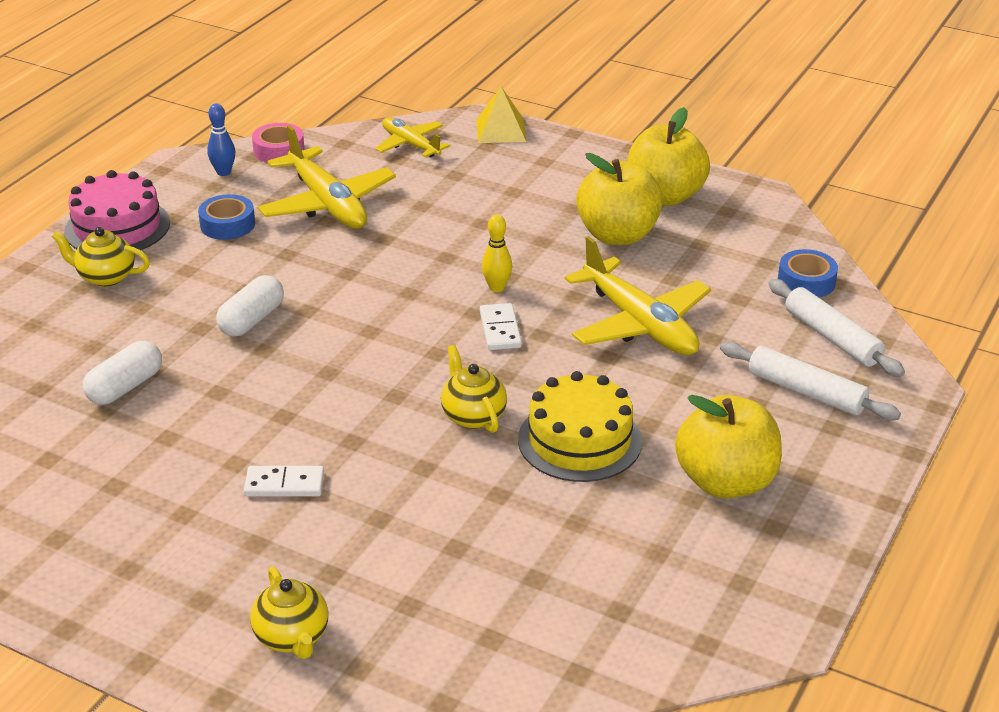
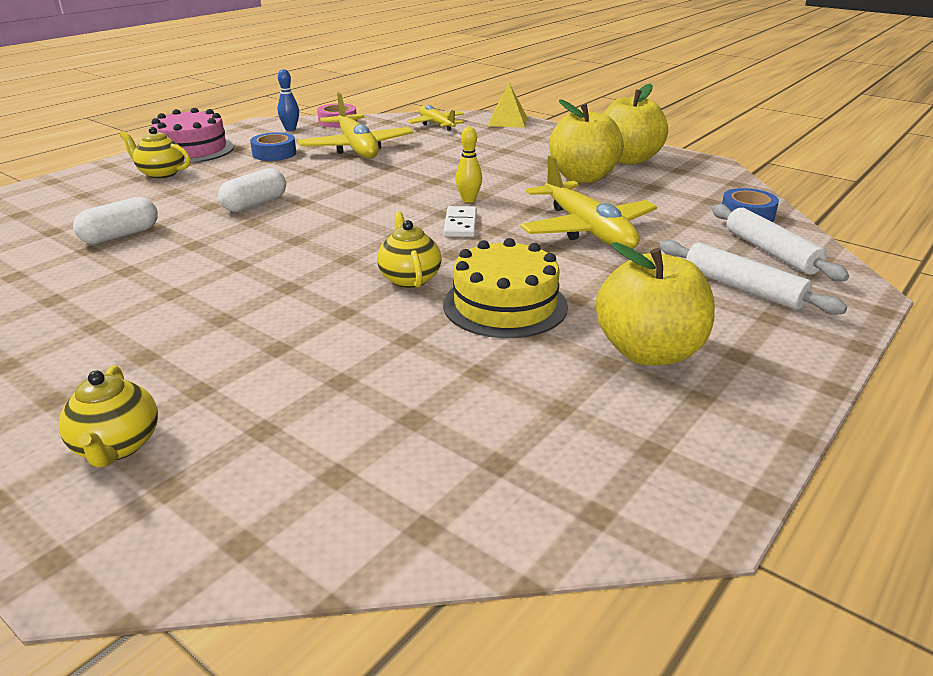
camera: 10 degrees right, 5 degrees down
white domino [244,466,324,497] -> none

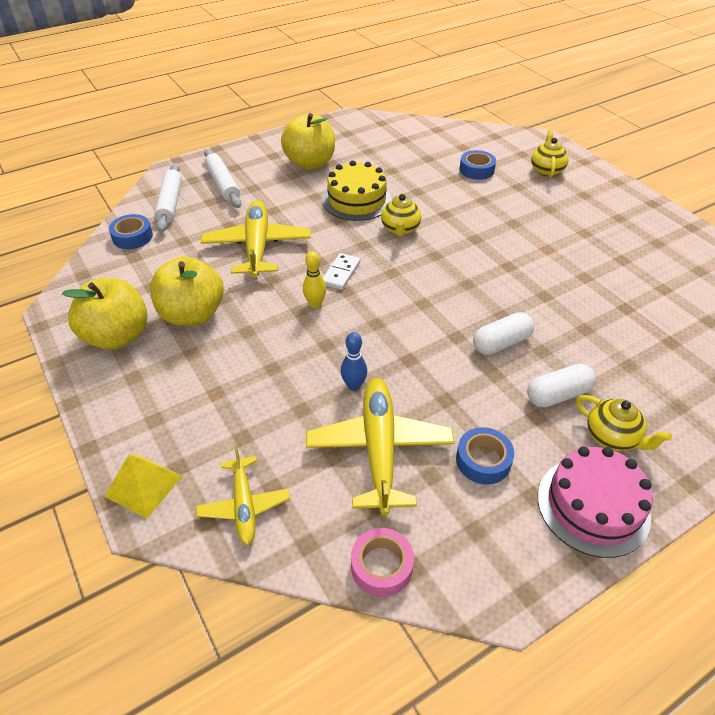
camera: 160 degrees left, 15 degrees up
white capsule [73,197,158,244] -> white capsule moved to [527,364,596,407]
blue bowling pin [278,69,299,131] -> blue bowling pin moved to [341,332,367,391]
none -> blue tape [460,150,496,180]

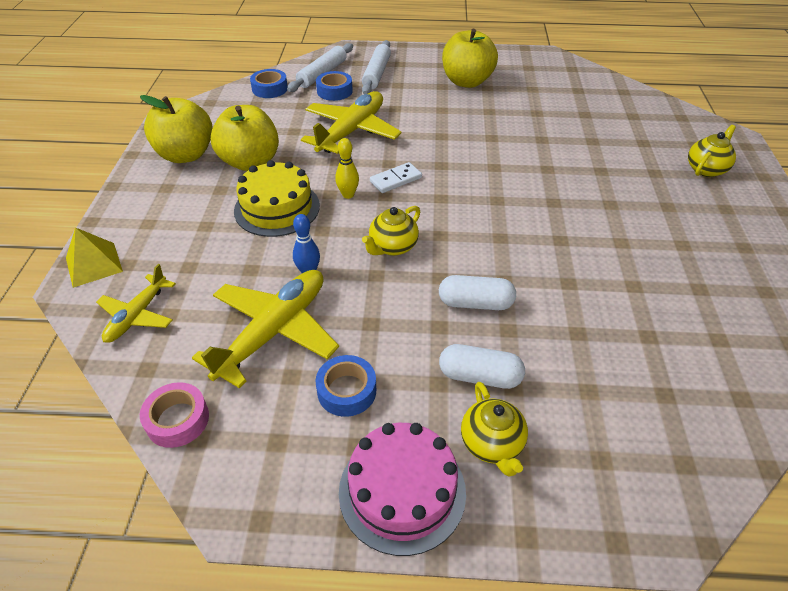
camera: 35 degrees right, 0 degrees up
yellow cake [322,161,392,221] -> yellow cake moved to [234,160,320,237]
yellow teapot [381,192,421,237] -> yellow teapot moved to [362,206,420,256]
blue tape [460,150,496,180] -> blue tape moved to [316,71,353,101]

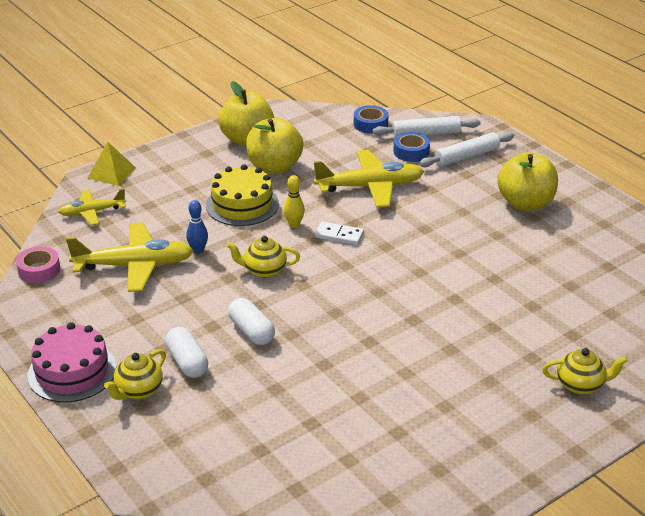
camera: 50 degrees right, 10 degrees down
blue tape [315,355,376,417] -> none

